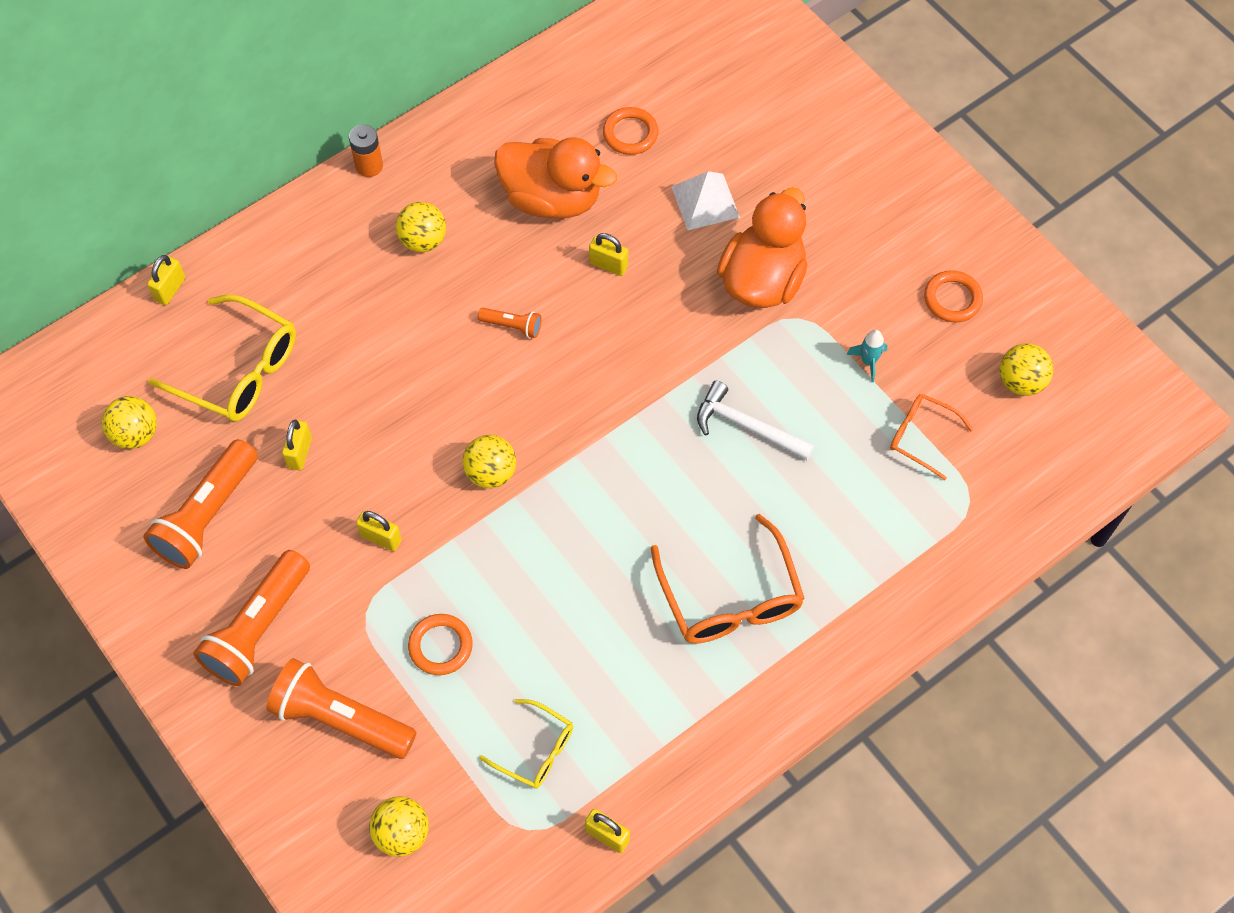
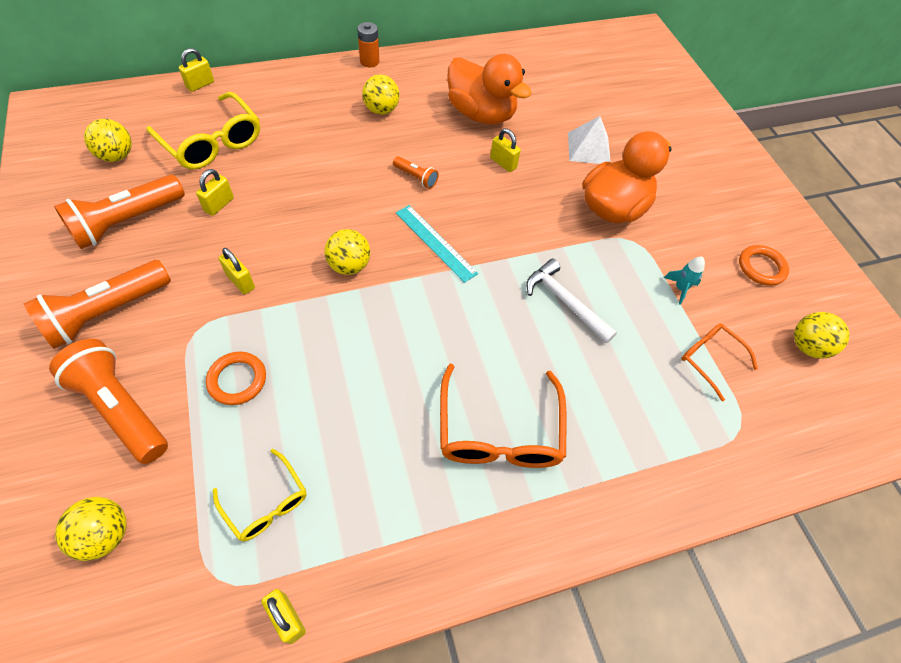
camera: 15 degrees right, 5 degrees down
orange ring [603,107,659,155] -> none
none -> turquoise ruler [396,205,478,283]

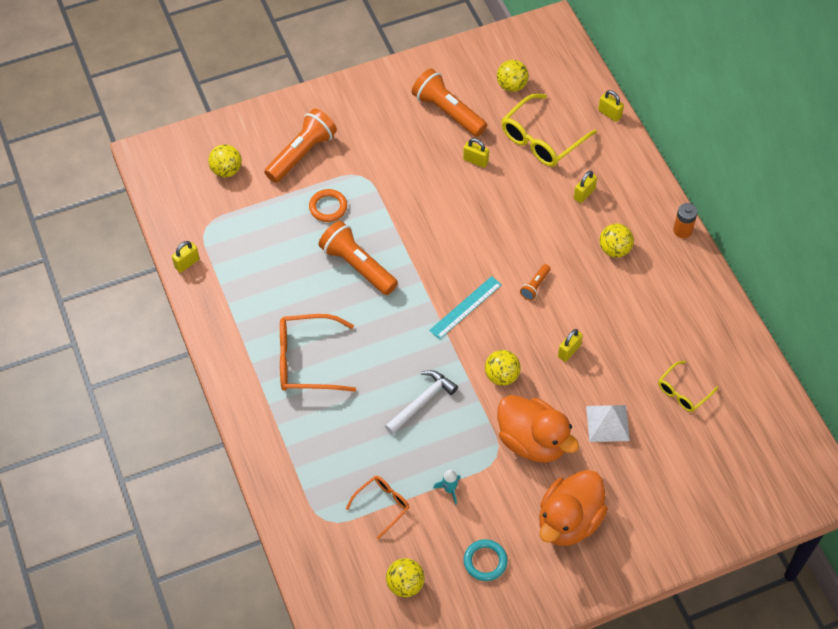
camera: 90 degrees right, 0 degrees up
orange flashlight [24,260,171,349] -> orange flashlight moved to [318,221,398,295]
yellow glasses [213,449,307,541] -> yellow glasses moved to [658,361,718,412]
yellow padlock [219,248,255,294] -> yellow padlock moved to [574,170,597,203]
yellow ball [324,229,370,275] -> yellow ball moved to [485,350,521,386]
orange duck [447,54,532,125] -> orange duck moved to [539,470,608,546]
orange ring [739,245,789,286] -> turquoise ring [464,539,508,581]

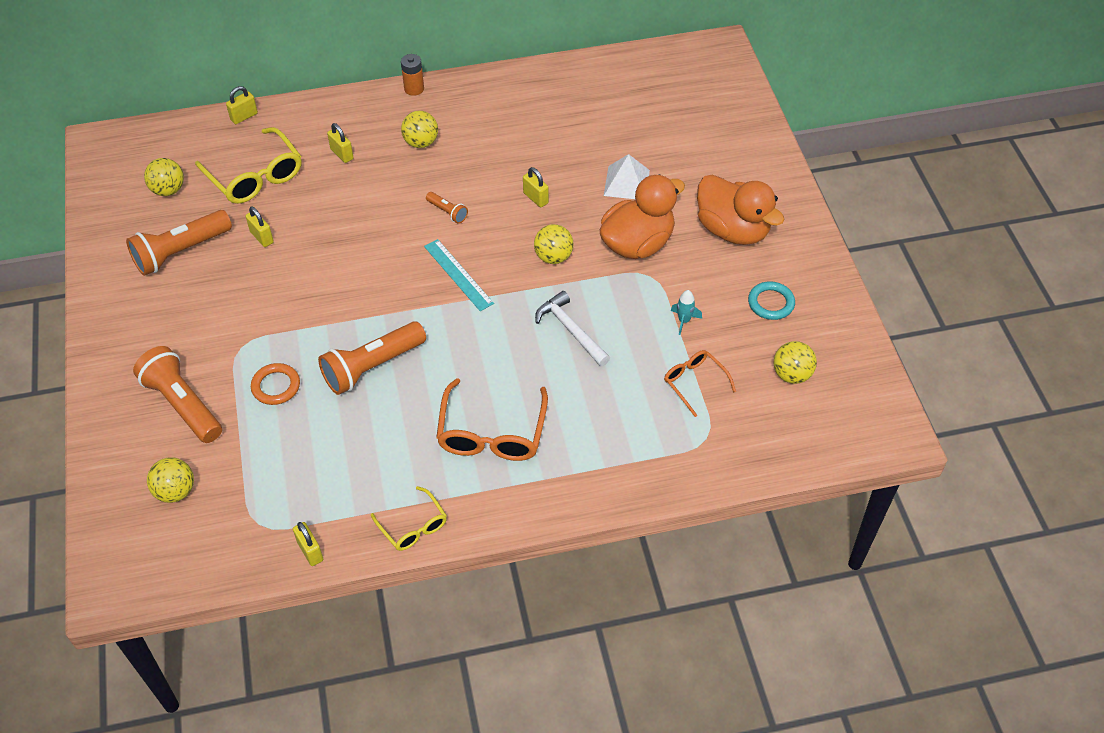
camera: 80 degrees left, 5 degrees down
yellow padlock [463,138,489,168] -> yellow padlock turned 75 degrees counterclockwise [245,206,274,247]
yellow glasses [658,361,718,412] -> yellow glasses moved to [371,486,447,551]

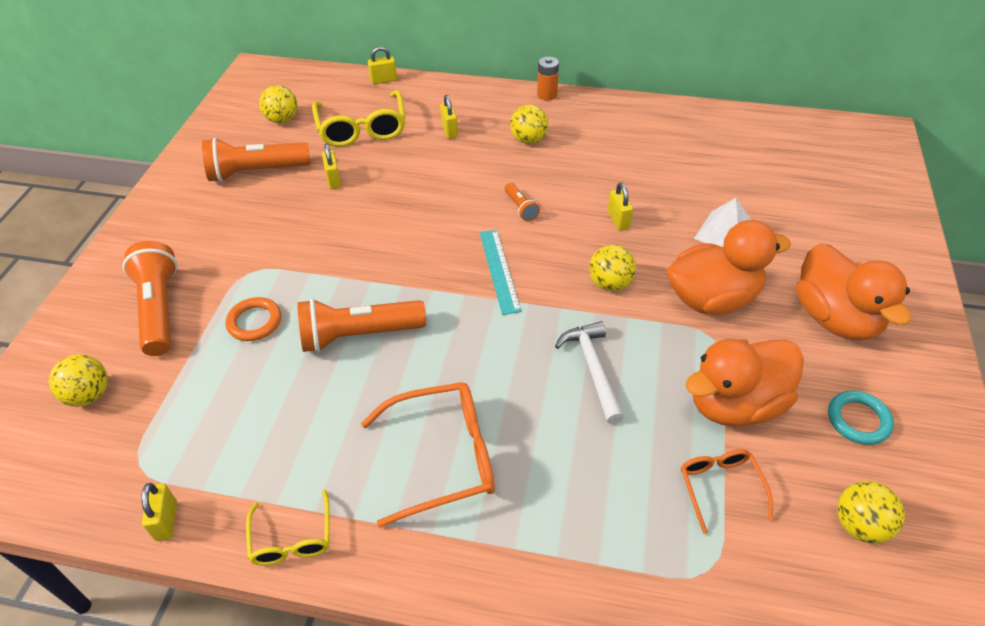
camera: 25 degrees right, 5 degrees down
orange glasses [436,378,548,461] -> orange glasses turned 135 degrees counterclockwise [361,382,495,527]
turquoise rocket [671,290,702,335] -> orange duck [685,339,804,427]

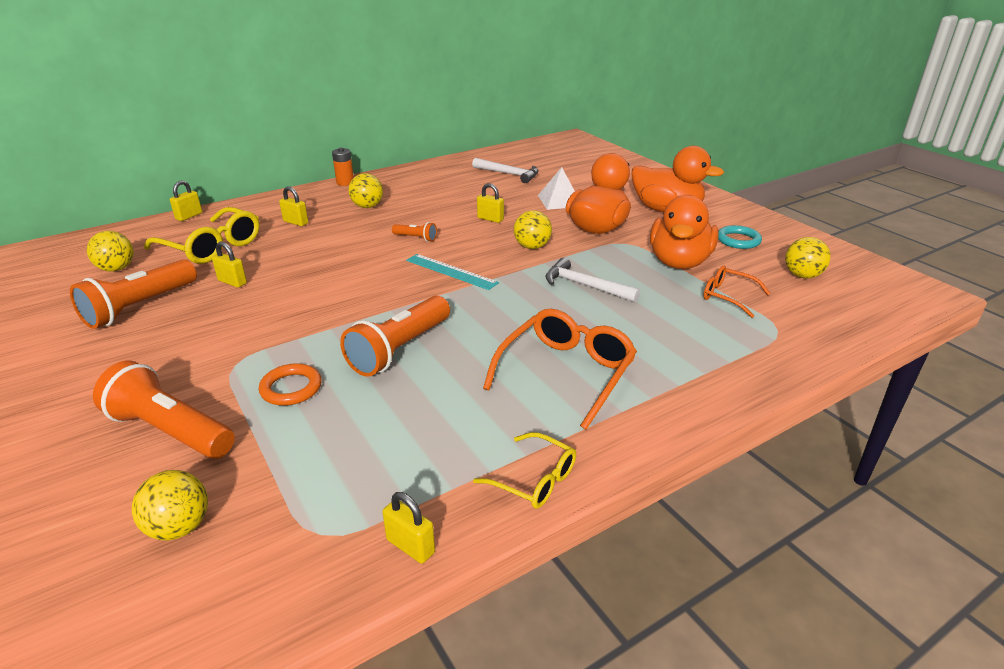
camera: 45 degrees left, 15 degrees down
none -> white hammer [472,158,539,183]

